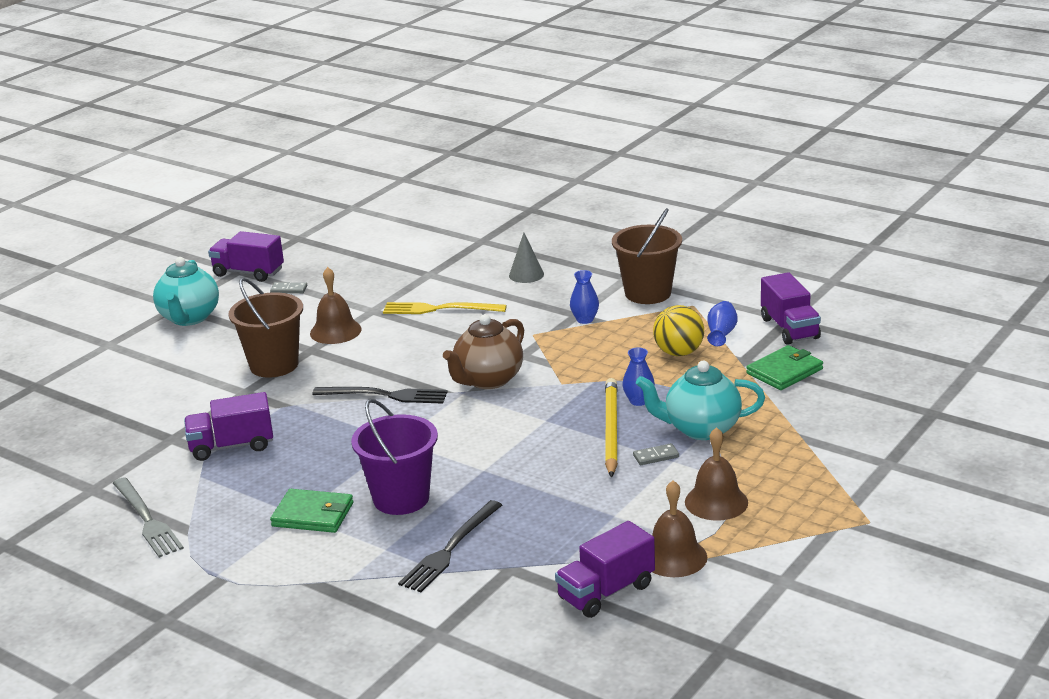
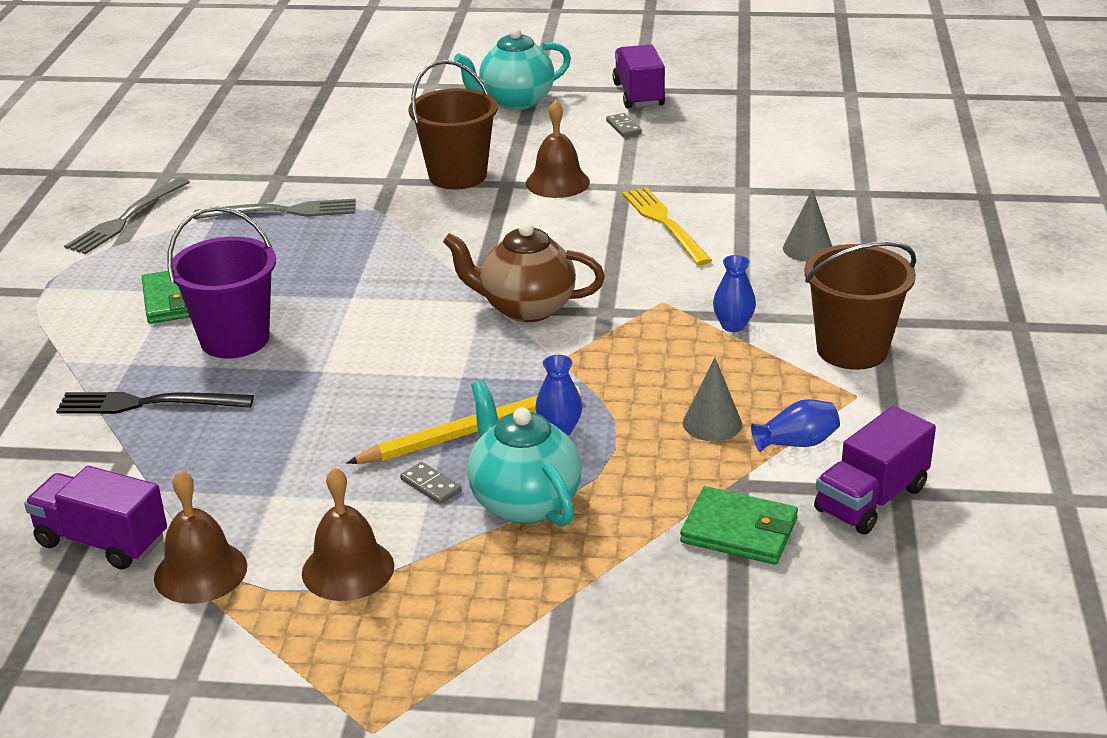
camera: 60 degrees right, 5 degrees up
purple truck [184,392,273,461] -> grey fork [194,199,356,219]
black fork [312,387,448,404] -> none
yellow ball [653,305,704,356] -> grey cone [683,358,742,441]

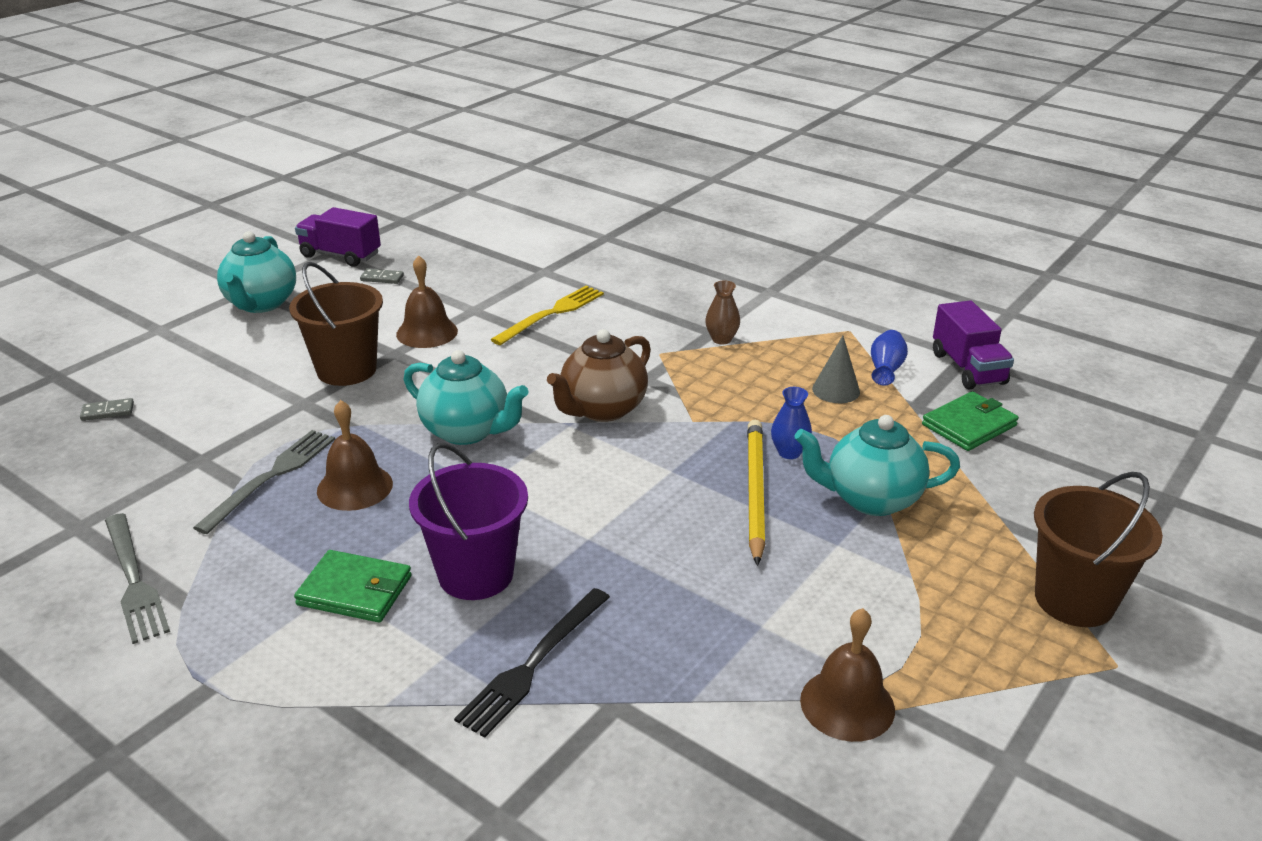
camera: 60 degrees left, 0 degrees up
purple truck [24,466,167,570] -> none
brown bell [302,467,394,601] -> brown bell moved to [317,400,393,511]
grey domino [400,462,462,504] -> grey domino moved to [80,398,134,421]
yellow fork [622,187,712,265] -> yellow fork turned 120 degrees clockwise [490,286,604,345]
blue vase [713,255,756,332] -> brown vase [705,280,740,345]
grey cone [783,189,832,262] -> none
brown bucket [805,241,916,370] -> brown bucket moved to [1034,472,1163,627]
none -> turquoise teapot [404,350,529,445]

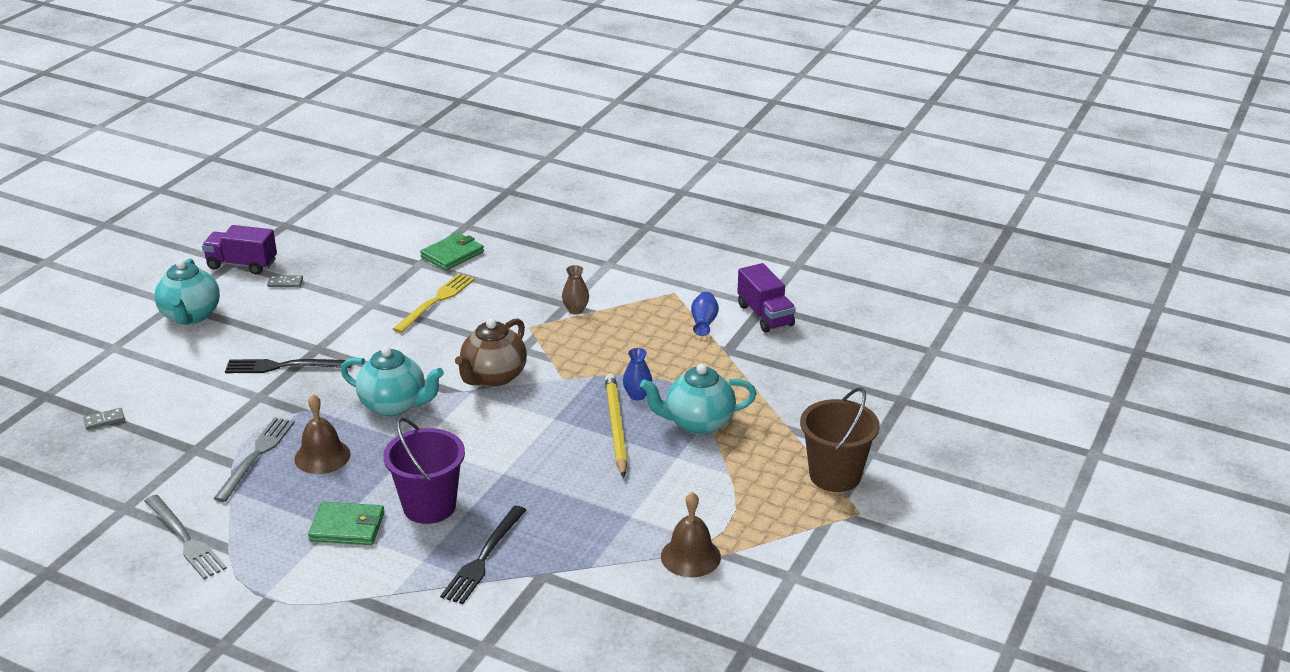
camera: 10 degrees left, 0 degrees up
brown bucket [289,262,383,386] -> black fork [225,359,352,373]
brown bell [396,255,458,348] -> none
grey cone [812,336,860,403] -> none
green wallet [922,391,1019,451] -> green wallet moved to [420,232,484,271]

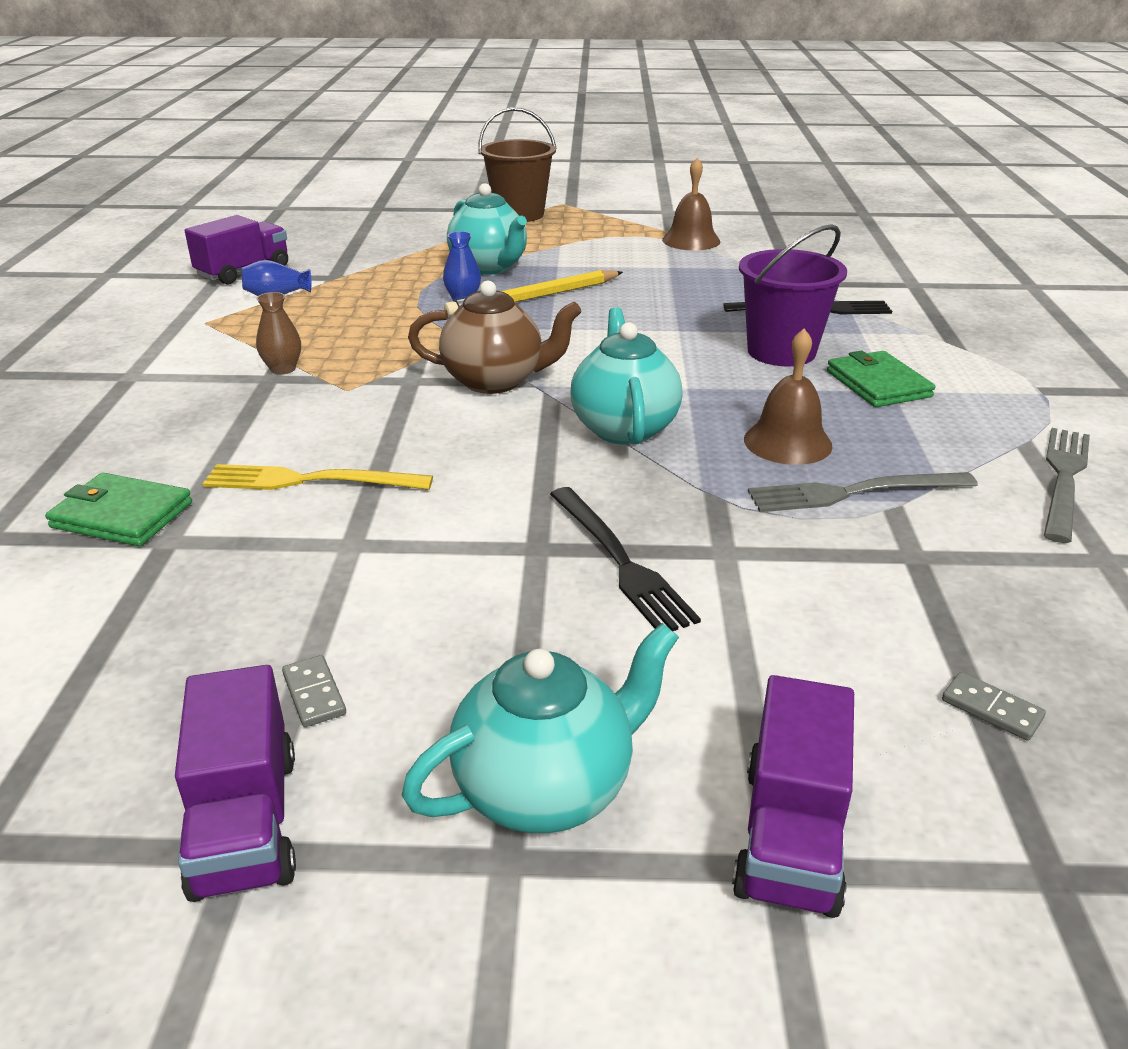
camera: 115 degrees left, 0 degrees up
none -> purple truck [732,675,854,918]

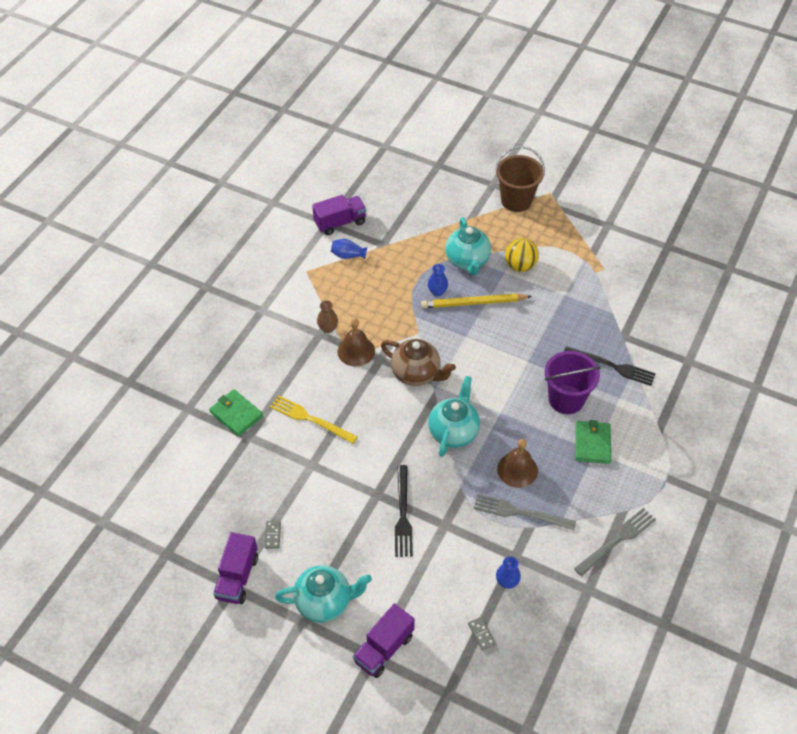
camera: 25 degrees right, 20 degrees up
brown bell [662,158,720,250] -> brown bell moved to [337,318,375,367]
none -> blue vase [496,556,521,589]
none -> yellow ball [505,238,539,272]

